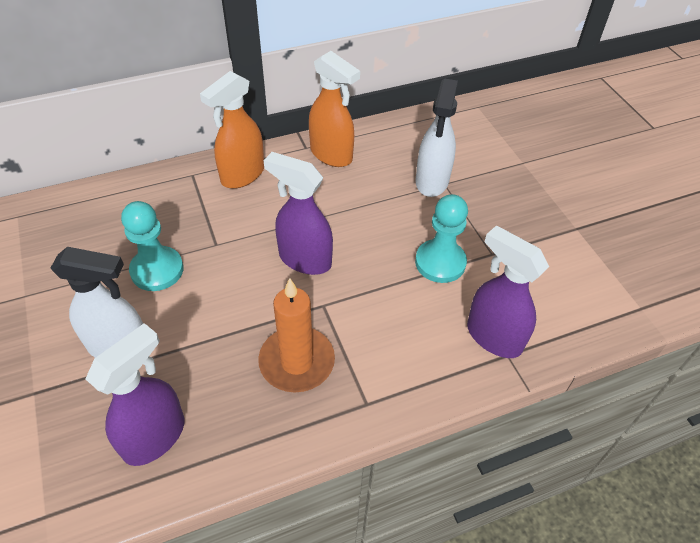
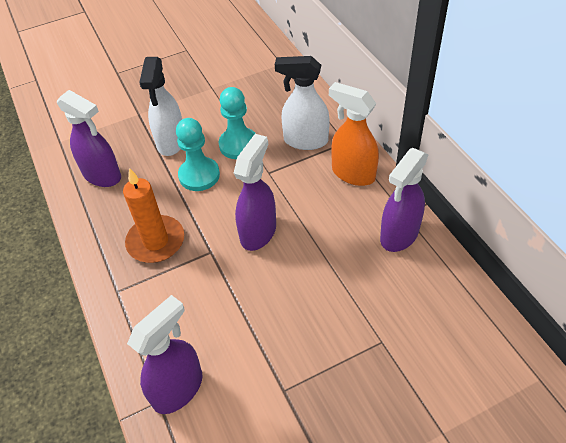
camera: 90 degrees right, 0 degrees up
orange spray bottle [309,51,360,167] -> purple spray bottle [380,148,429,252]
white spray bottle [415,78,458,197] -> white spray bottle moved to [275,56,330,150]
turquoise pawn [415,194,468,283] -> turquoise pawn moved to [176,118,220,191]

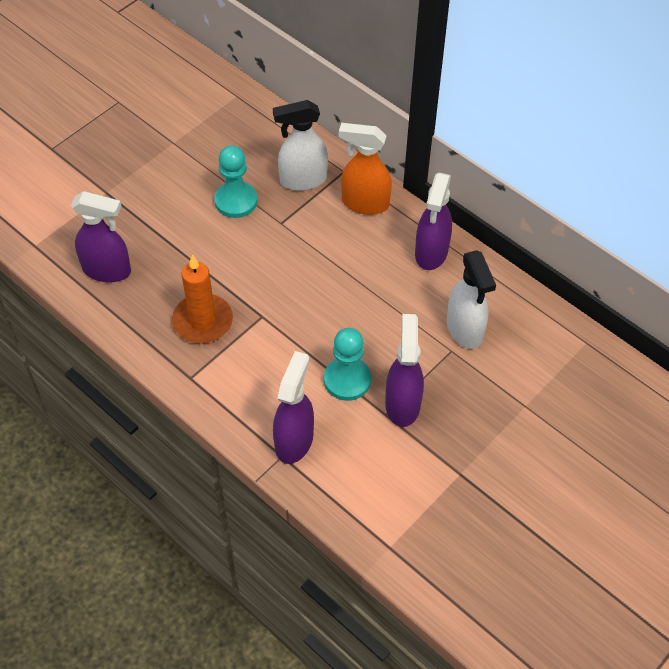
camera: 25 degrees left, 5 degrees up
white spray bottle [139,57,182,156] -> white spray bottle moved to [447,250,496,349]
turquoise pawn [176,118,220,191] -> turquoise pawn moved to [324,328,371,401]
purple spray bottle [234,134,276,251] -> purple spray bottle moved to [385,314,424,427]

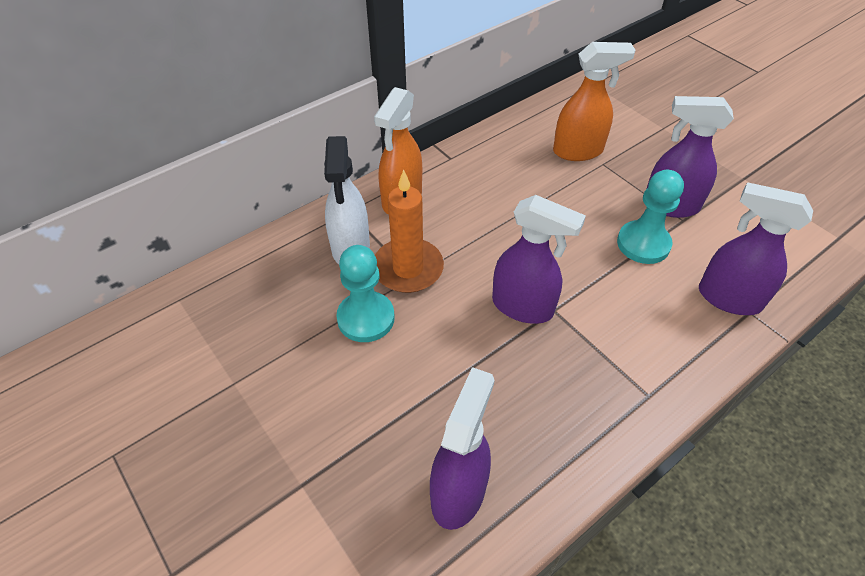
camera: 80 degrees left, 5 degrees down
orange candle [172,255,233,344] -> orange candle moved to [375,169,444,293]
purple spray bottle [415,172,452,270] -> purple spray bottle moved to [492,195,586,324]
white spray bottle [447,250,496,349] -> orange spray bottle [553,42,635,161]

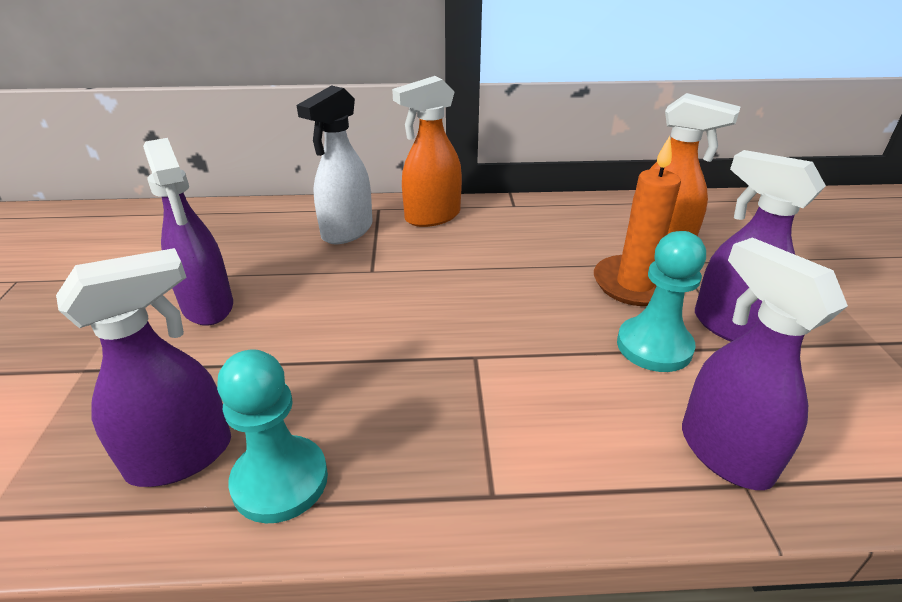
camera: 35 degrees right, 15 degrees down
turquoise pawn [336,245,395,342] -> turquoise pawn moved to [217,349,328,523]
orange candle [375,169,444,293] -> orange candle moved to [594,136,681,306]
purple spray bottle [492,195,586,324] -> purple spray bottle moved to [143,138,233,325]

